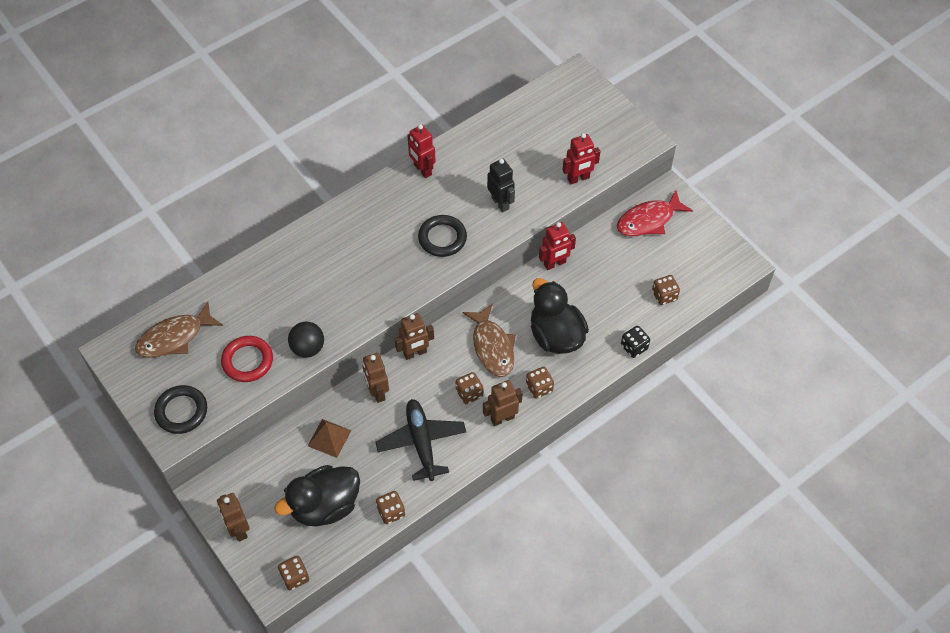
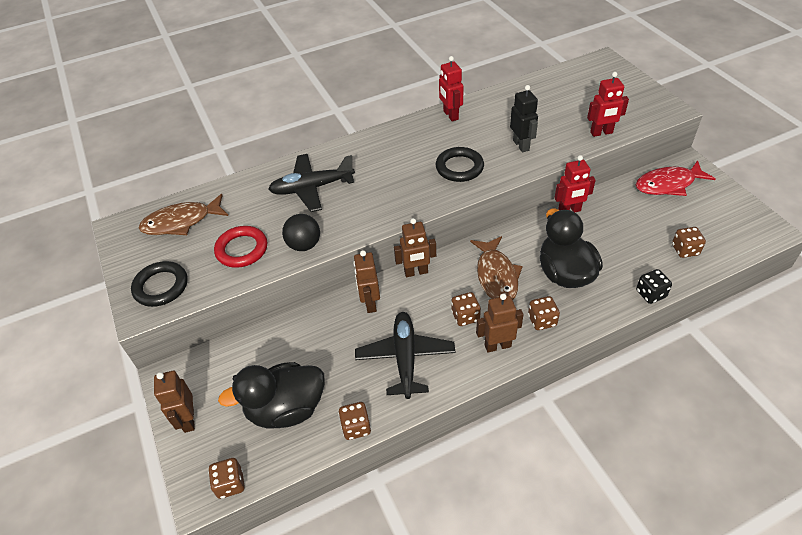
camera: 15 degrees right, 10 degrees down
brown pyramid [308,419,351,458] -> none
none -> black plane [268,154,355,212]

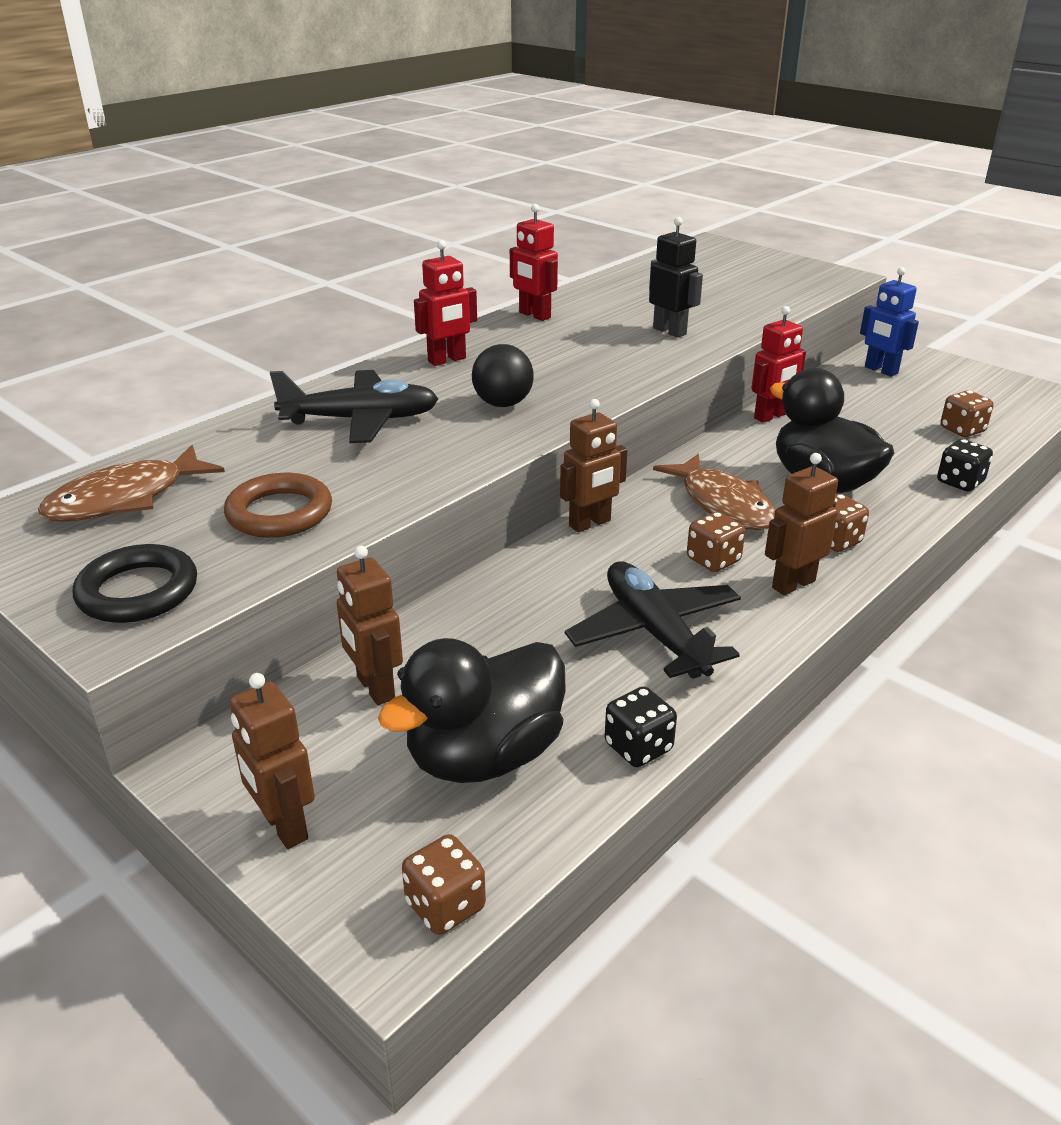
camera: 25 degrees left, 15 degrees down
red ring [214,226,267,268] -> brown ring [224,473,332,538]
black plane [268,154,355,212] -> black plane turned 150 degrees counterclockwise [270,370,439,443]
black ball [282,214,320,251] -> black ball moved to [472,344,534,407]
brown dice [338,402,371,440] -> black dice [605,687,677,767]
brown robot [353,250,380,313] -> brown robot moved to [337,546,403,705]
black ring [436,147,484,182] -> none
red robot [587,72,629,137] -> red robot moved to [414,240,477,366]
red fish [636,160,716,196] -> blue robot [860,267,919,377]

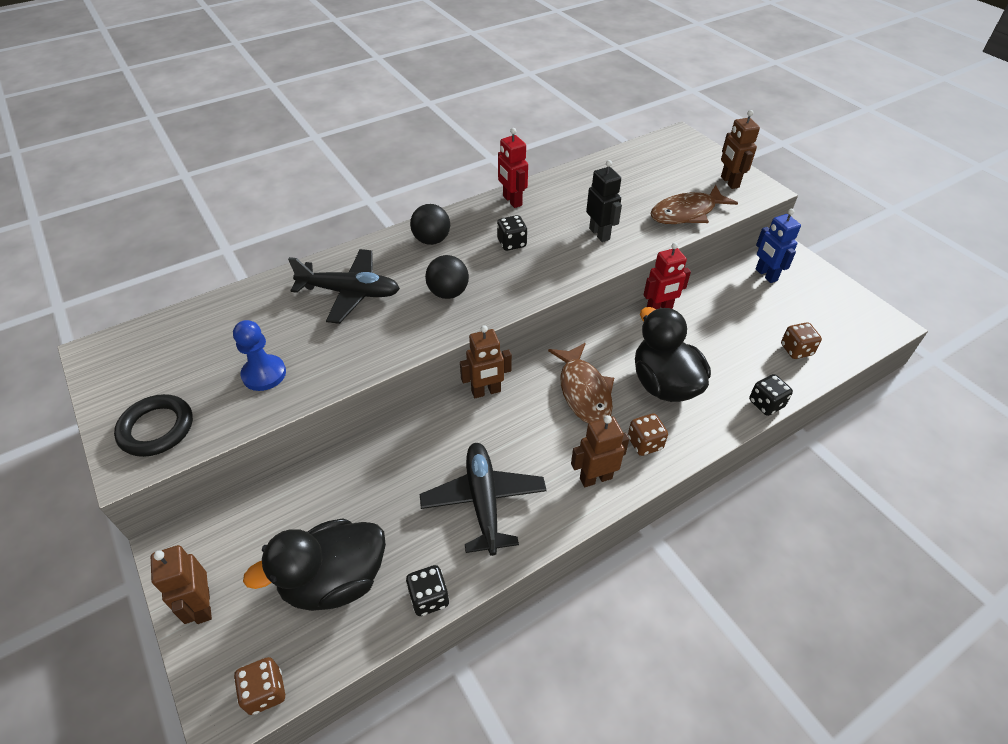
camera: 15 degrees right, 15 degrees up
brown fish [38,445,225,522] -> brown fish moved to [650,185,738,224]
brown ring [224,473,332,538] -> blue pawn [233,320,286,391]
brown robot [337,546,403,705] -> brown robot moved to [721,110,760,189]
red robot [414,240,477,366] -> black ball [410,204,450,245]
brown dice [687,512,745,572] -> none
none -> black dice [497,215,527,251]

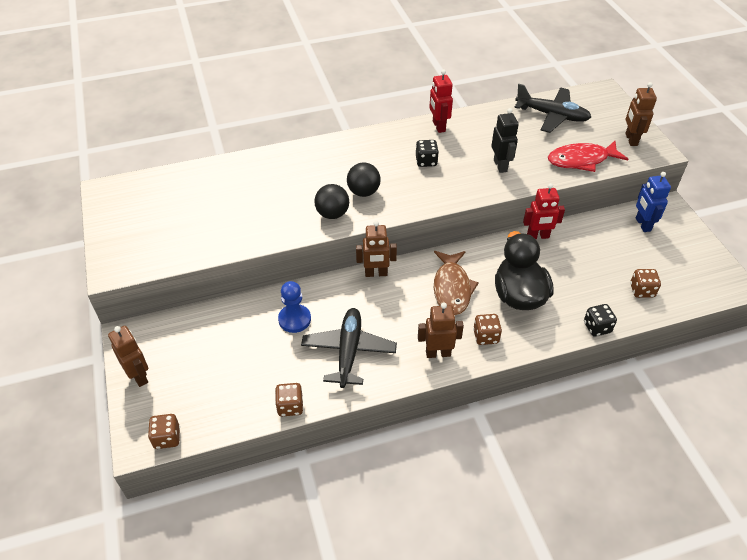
camera: 15 degrees right, 0 degrees up
black ring [114,394,193,457] -> none
brown robot [151,545,212,624] -> brown robot turned 150 degrees clockwise [108,326,148,387]
blue pawn [233,320,286,391] -> blue pawn moved to [278,281,311,333]
black duck [243,519,386,611] -> none
black plane [288,249,400,324] -> black plane moved to [514,84,591,133]
black dice [406,565,449,616] -> brown dice [275,383,303,417]
black ball [410,204,450,245] -> black ball moved to [314,184,349,219]
brown fish [650,185,738,224] -> red fish [548,141,628,172]

